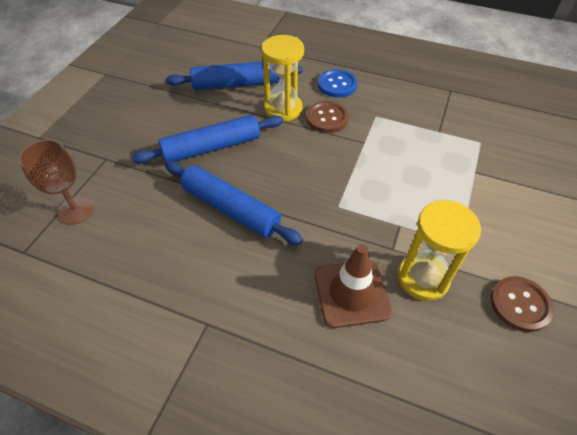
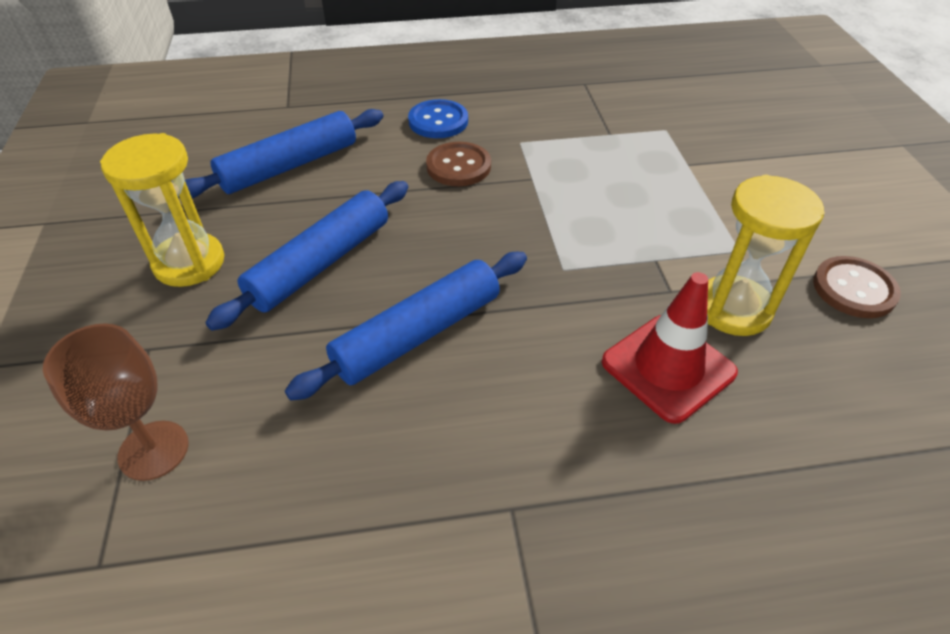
camera: 30 degrees left, 5 degrees down
blue rolling pin [165,161,303,245] -> blue rolling pin turned 45 degrees counterclockwise [285,252,527,400]
yellow hourglass [261,35,304,122] -> yellow hourglass moved to [100,133,224,287]
brown traffic cone [315,244,392,328] -> red traffic cone [602,272,738,424]

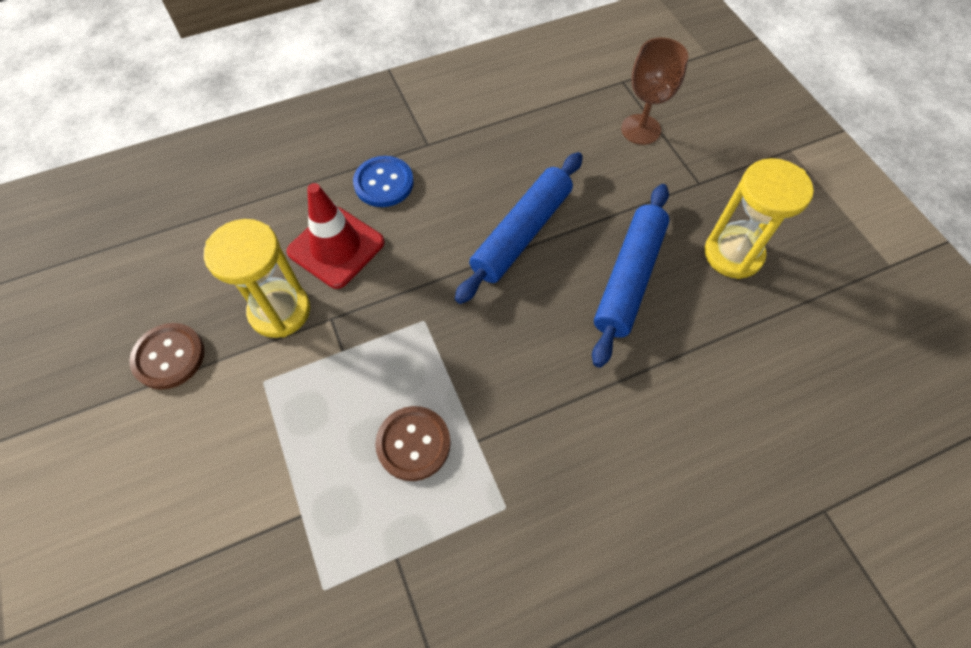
camera: 165 degrees right, 15 degrees up
blue rolling pin [178,109,383,198] -> none
blue button [408,99,468,138] -> blue button moved to [353,156,414,207]
brown button [426,142,491,186] -> brown button moved to [375,406,451,481]

